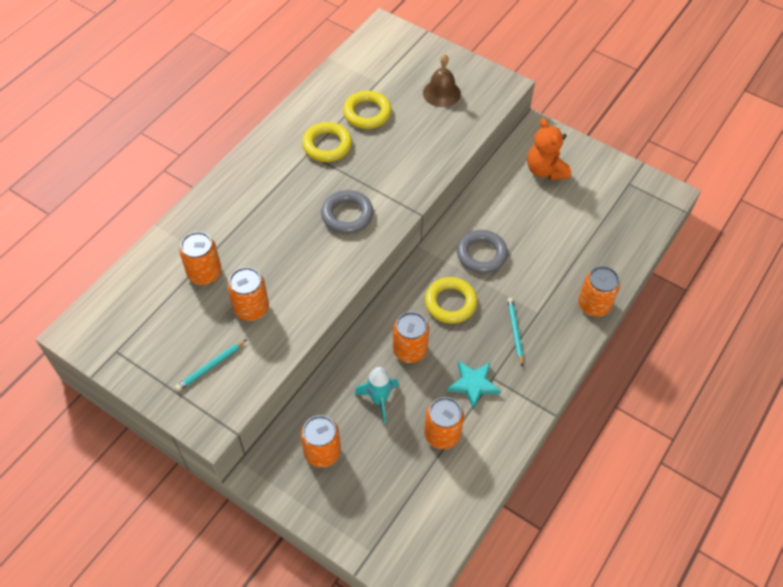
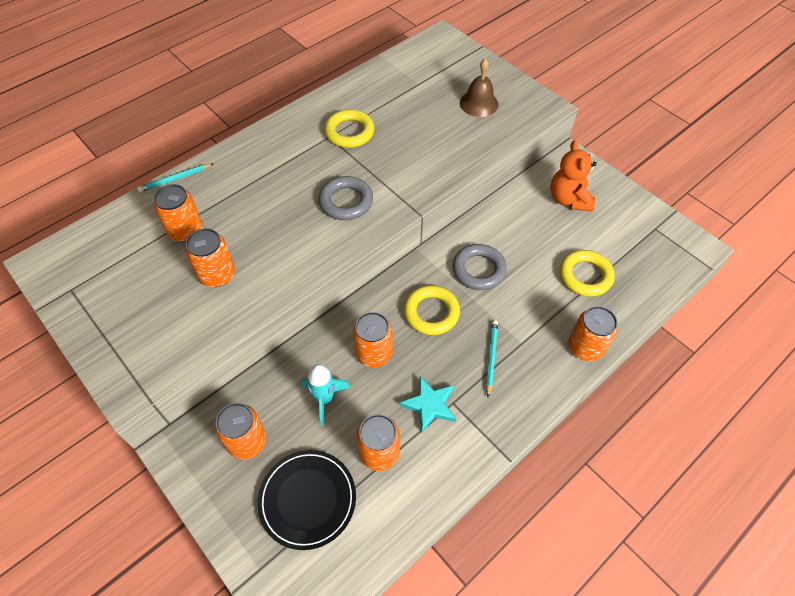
camera: 15 degrees right, 0 degrees up
turquoise pencil [175,339,247,391] -> turquoise pencil moved to [137,163,214,192]
yellow ring [343,91,392,129] -> yellow ring moved to [560,250,615,297]
none -> black plate [257,450,356,550]

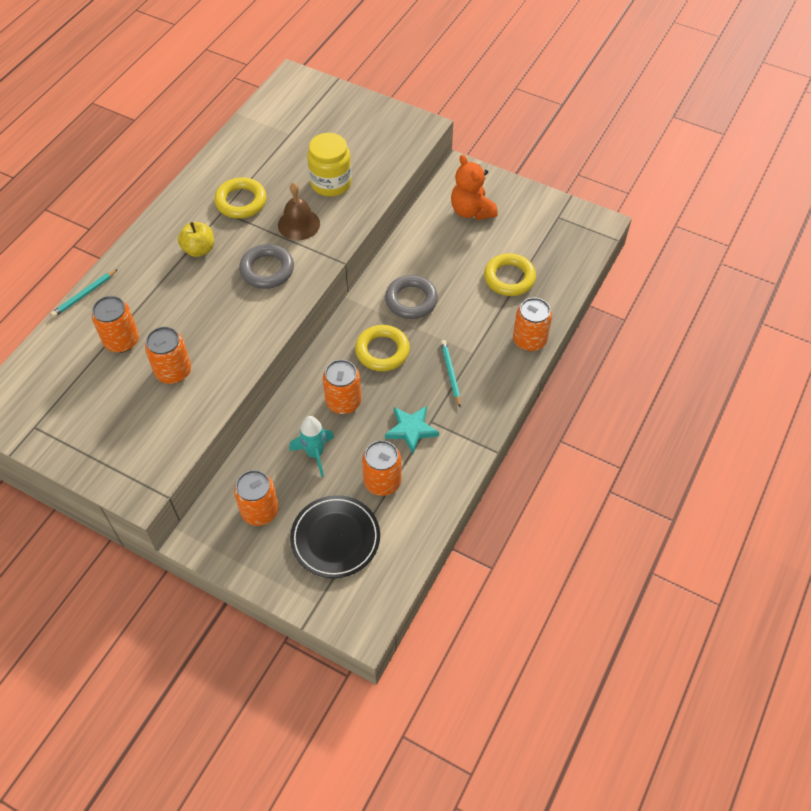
camera: 20 degrees left, 0 degrees up
brown bell [460,58,498,117] -> brown bell moved to [278,183,320,240]
none -> yellow apple [178,222,214,257]
none -> yellow jar [307,133,352,197]

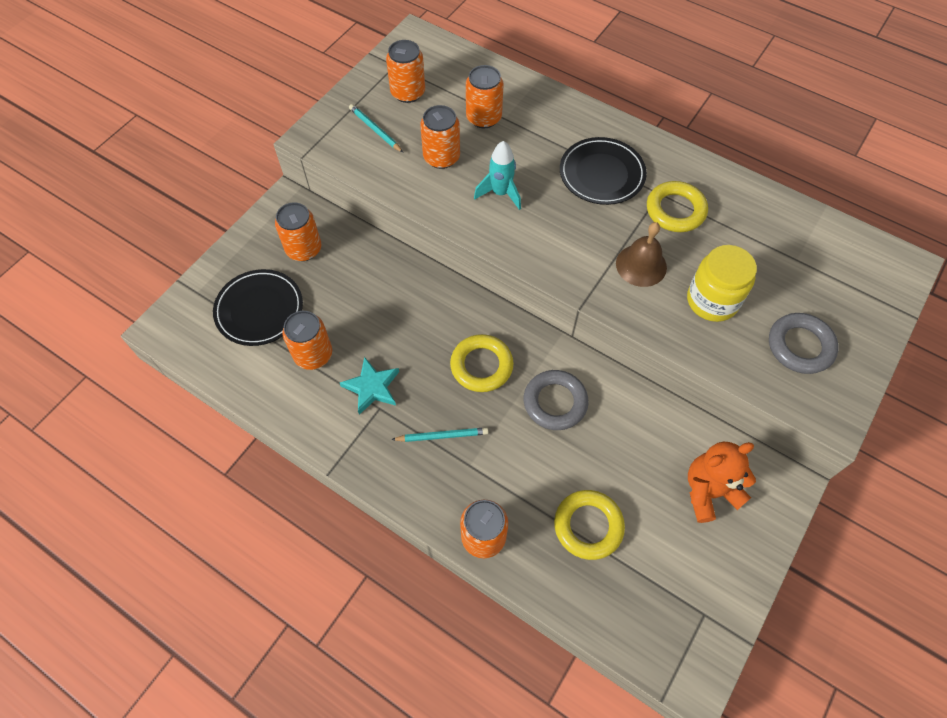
camera: 95 degrees right, 5 degrees up
turquoise pencil [51,269,118,317] -> turquoise pencil moved to [349,104,403,152]
yellow apple [178,222,214,257] -> black plate [560,137,647,205]
grey ring [239,244,294,289] -> grey ring moved to [769,313,839,374]
turquoise rocket [289,416,335,477] -> turquoise rocket moved to [474,141,521,210]
orange can [323,360,361,414] -> orange can moved to [386,40,425,103]

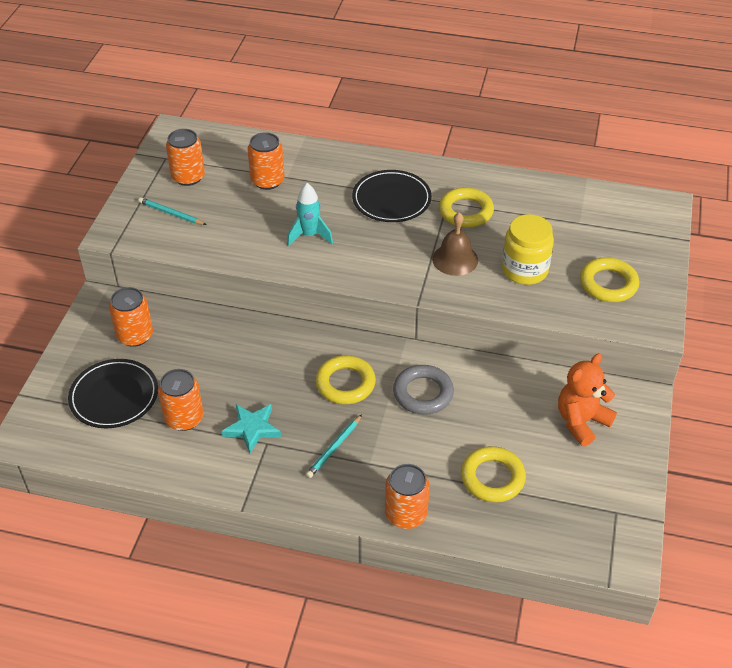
camera: 20 degrees left, 15 degrees down
turquoise pencil [391,427,489,442] -> turquoise pencil turned 150 degrees clockwise [306,415,362,478]
orange can [420,105,460,169] -> none
grey ring [769,313,839,374] -> yellow ring [580,257,639,302]

